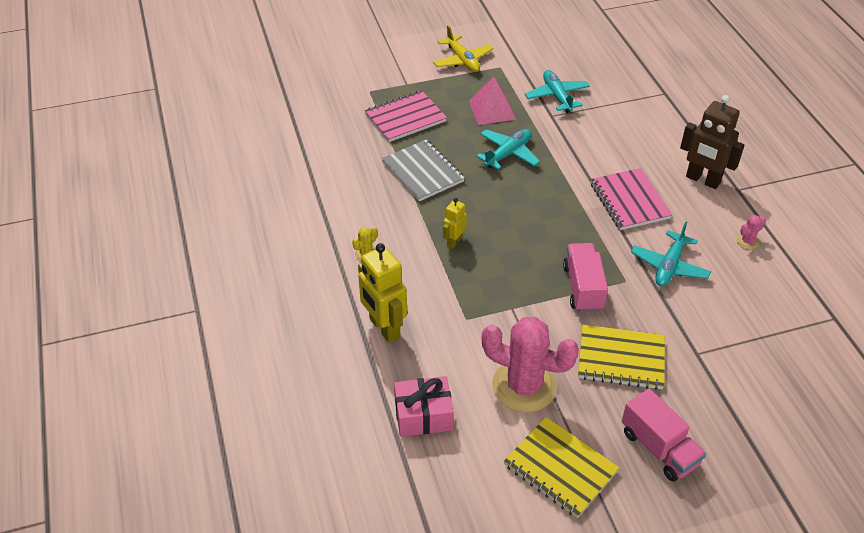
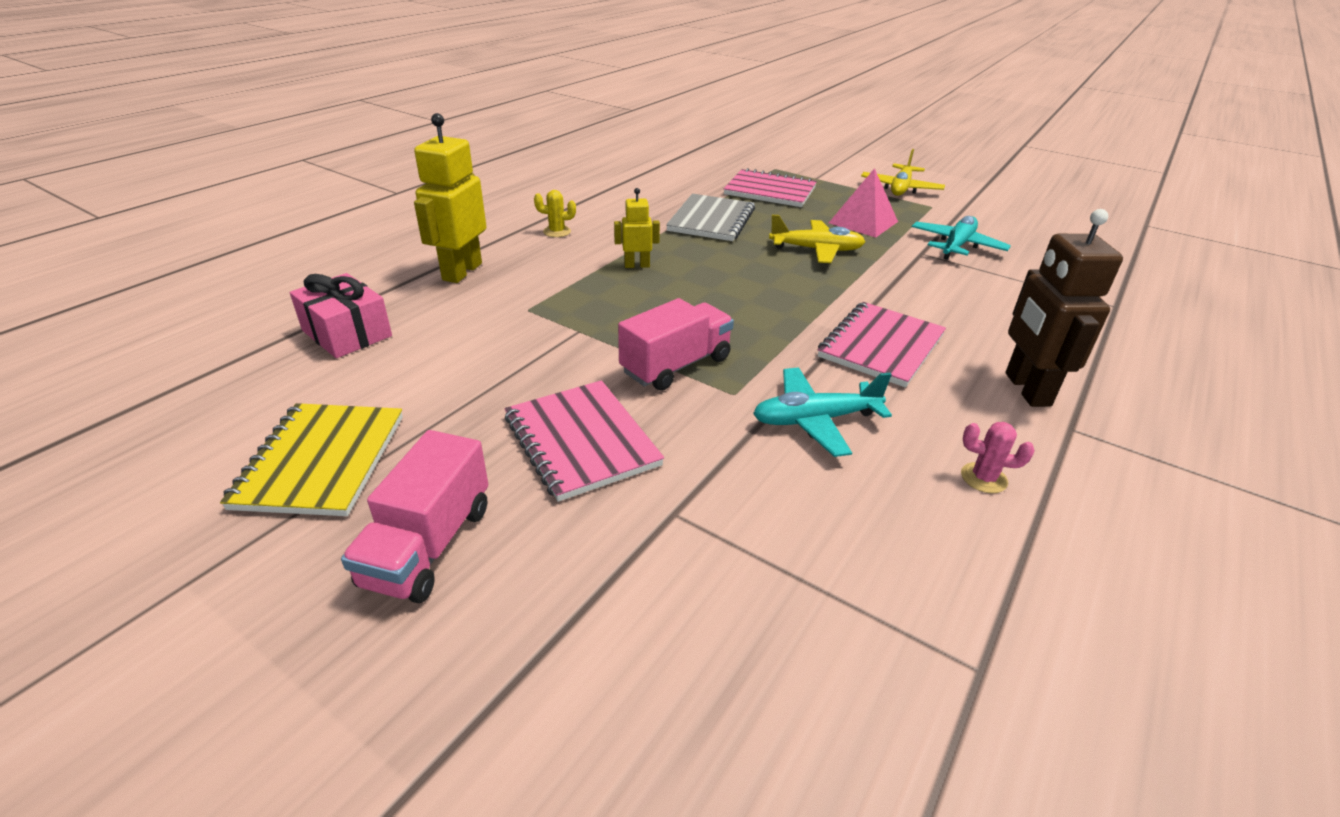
camera: 50 degrees right, 10 degrees down
turquoise plane [476,129,540,170] -> yellow plane [769,215,866,263]
pink cactus [482,317,579,412] -> none
yellow notebook [578,324,665,390] -> pink notebook [505,380,664,502]

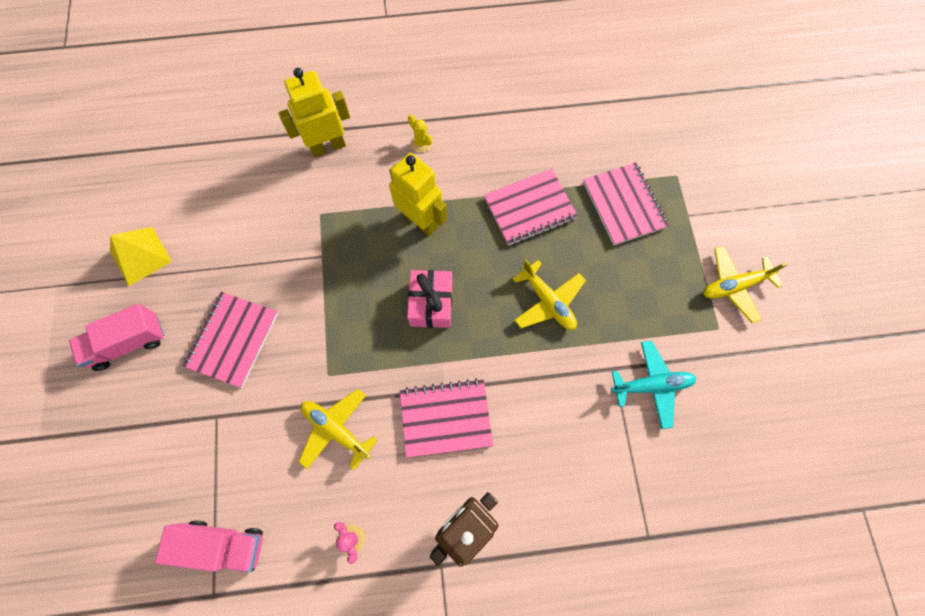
camera: 50 degrees right, 35 degrees up
yellow notebook [220,403,403,516] -> yellow pyramid [110,227,172,286]
pink gift [290,273,392,358] -> pink gift moved to [407,270,452,328]
yellow robot [614,188,660,268] -> yellow robot [389,153,447,236], size x1.85
pink truck [618,298,734,391] -> pink truck moved to [155,520,263,572]
grey notebook [666,194,755,241] -> pink notebook [484,169,578,246]
turquoise plane [753,367,892,457] -> yellow plane [299,389,377,470]
pink pyramid [829,168,898,238] -> none

